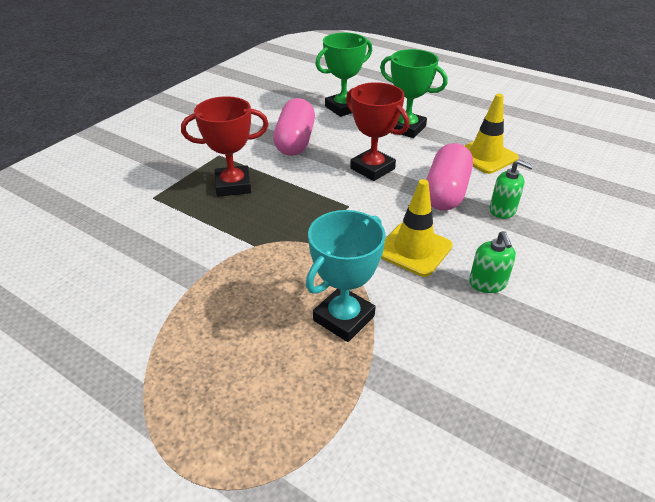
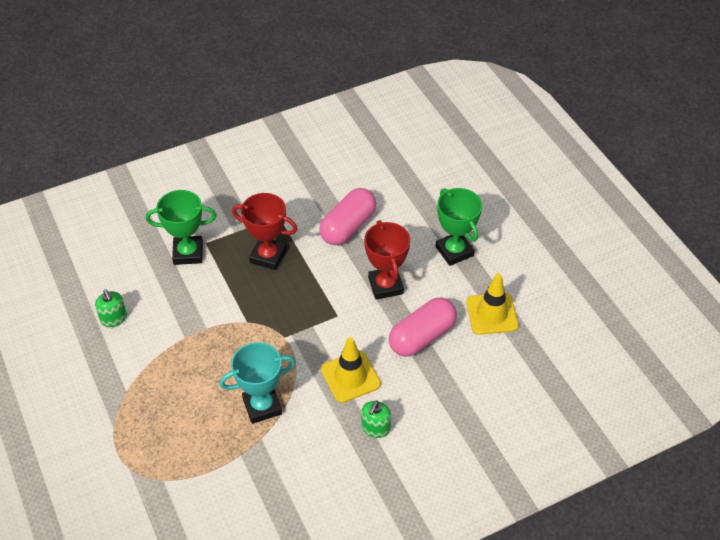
camera: 30 degrees right, 10 degrees up
green trophy [315,33,372,117] -> green trophy moved to [146,190,216,265]
green soap dispenser [490,159,534,219] -> green soap dispenser moved to [95,289,127,327]

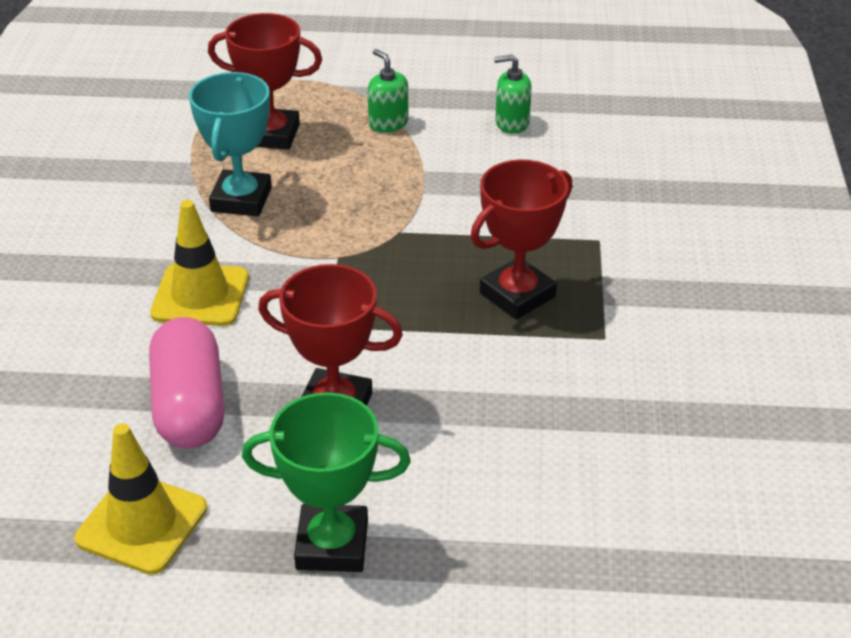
camera: 120 degrees right, 10 degrees down
green trophy [146,190,216,265] -> none
pink capsule [319,188,376,245] -> none
green soap dispenser [362,400,391,438] -> green soap dispenser moved to [368,49,408,133]
none -> red trophy [208,13,322,150]

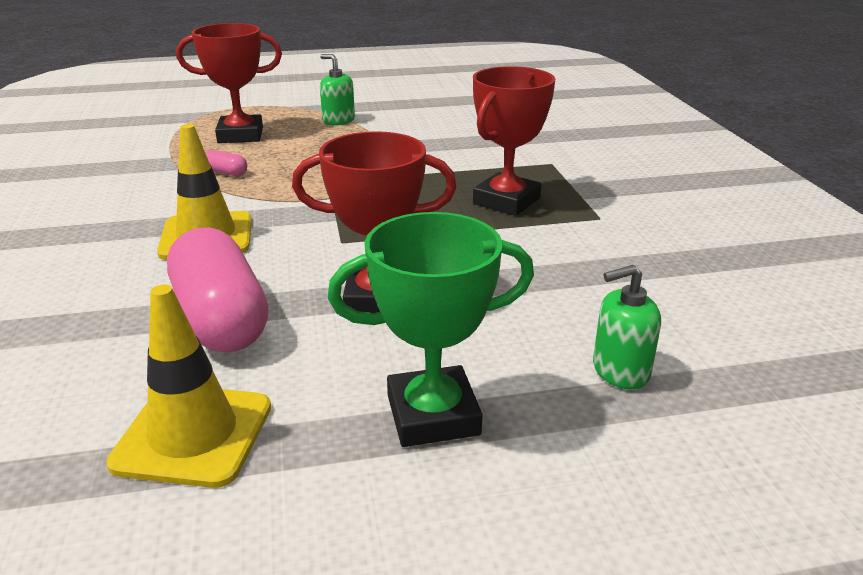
camera: 15 degrees left, 10 degrees down
turquoise trophy [189,72,272,216] -> pink capsule [205,150,247,176]
green soap dispenser [494,55,531,134] -> green soap dispenser moved to [593,265,661,389]

